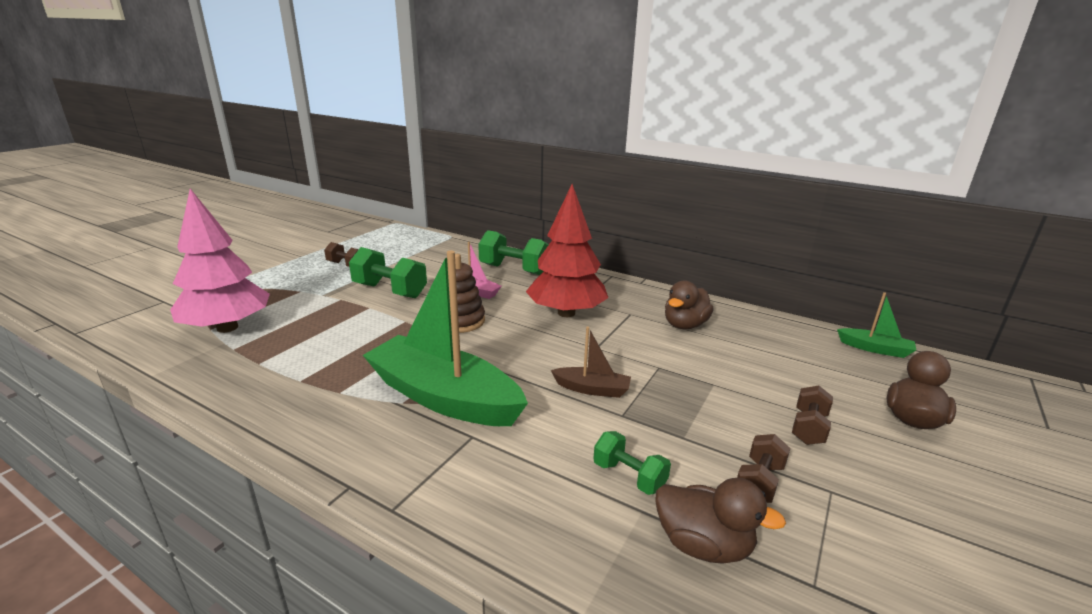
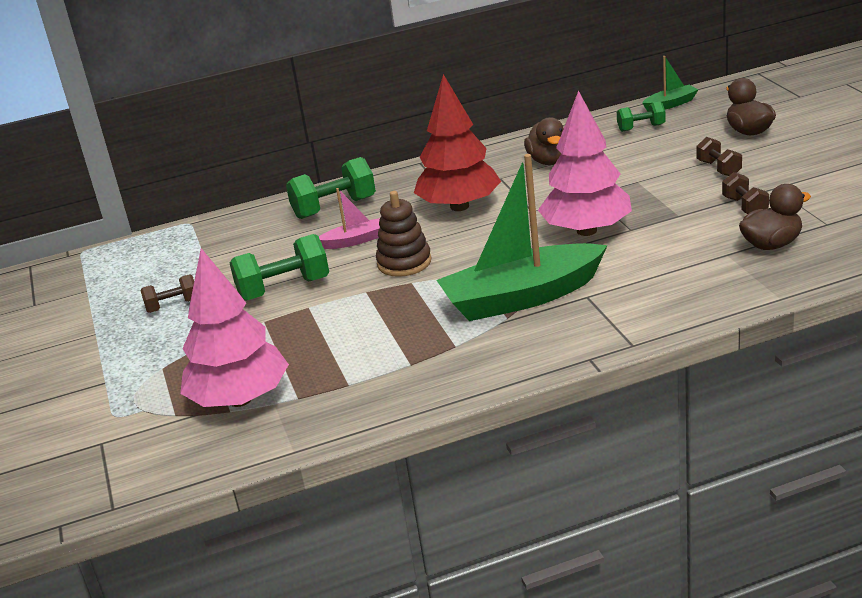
camera: 45 degrees left, 5 degrees up
brown boat [551,327,631,398] -> pink tree [538,90,632,236]
green dumbbell [593,431,671,495] -> green dumbbell moved to [617,102,666,132]

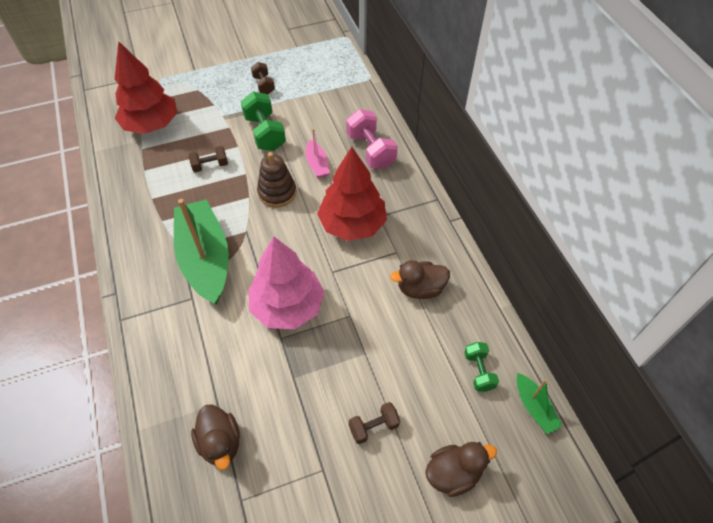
camera: 85 degrees right, 25 degrees up
pink tree [180,248,289,407] -> red tree [115,41,177,134]
green dumbbell [286,157,376,219] -> pink dumbbell [346,109,398,169]
brown dumbbell [722,172,769,214] -> brown dumbbell moved to [189,146,228,172]

